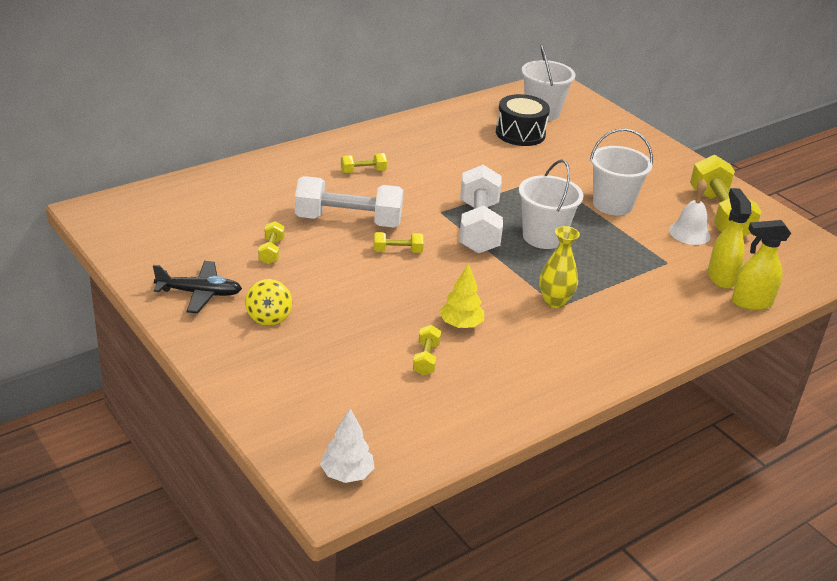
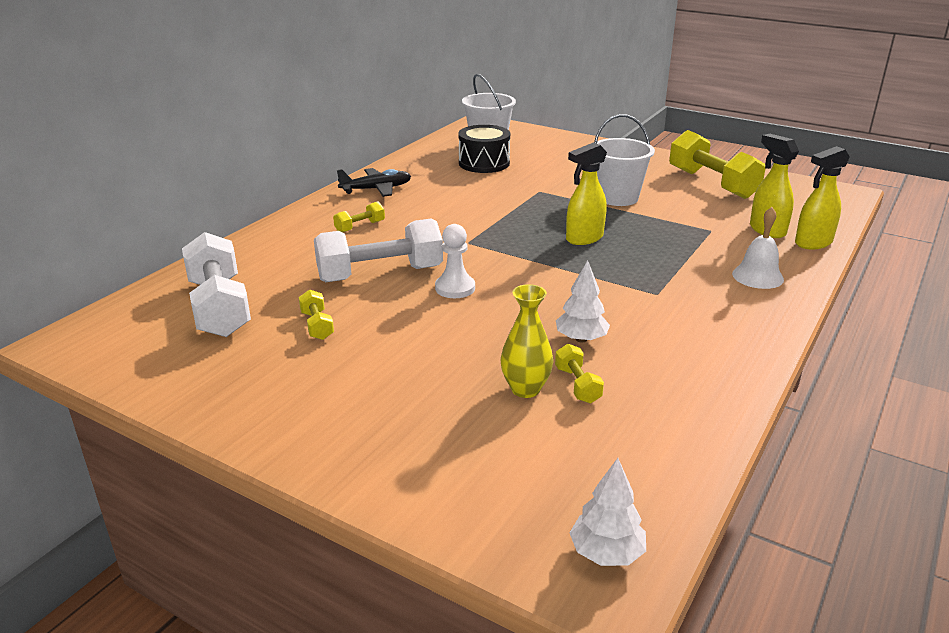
camera: 20 degrees left, 5 degrees down
black plane [153,261,242,313] -> black plane moved to [337,168,411,197]
yellow spinning top [245,279,292,326] -> none
yellow dumbbell [374,232,424,253] -> white pawn [435,224,475,298]
yellow tree [439,263,484,328] -> white tree [556,260,610,343]
white dumbbell [459,165,503,254] -> white dumbbell moved to [182,232,251,337]
white bucket [519,159,584,249] -> yellow spray bottle [566,142,607,245]
yellow vase [539,226,580,308] -> yellow vase moved to [501,284,553,398]
white bell [669,179,711,245] -> white bell moved to [732,207,784,289]

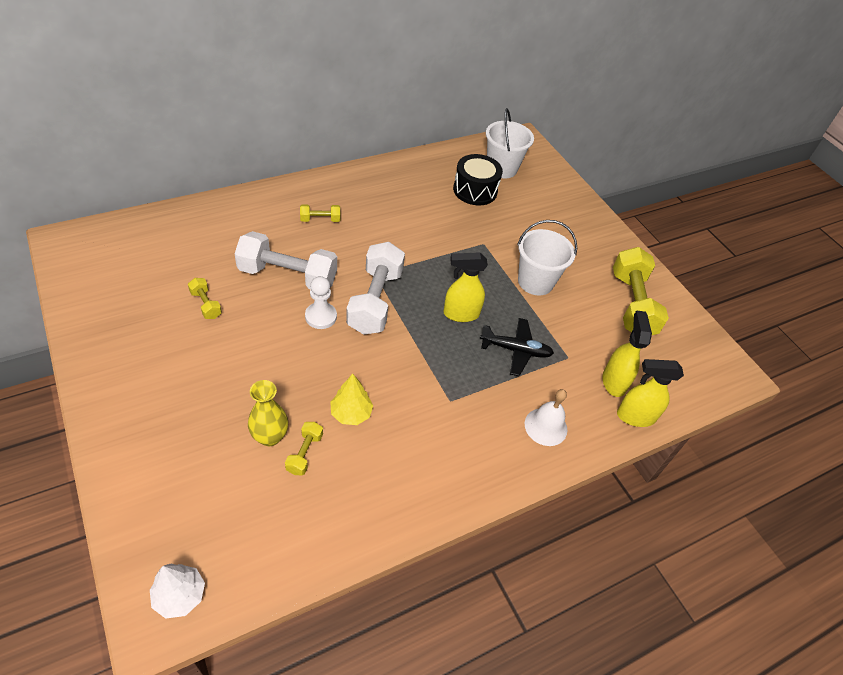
camera: 25 degrees right, 20 degrees up
white dumbbell [182,232,251,337] -> white dumbbell moved to [346,242,405,335]
yellow dumbbell [299,289,334,340] -> yellow dumbbell turned 45 degrees counterclockwise [188,278,222,319]
black plane [337,168,411,197] -> black plane moved to [480,318,554,376]
white tree [556,260,610,343] -> yellow tree [330,374,373,425]

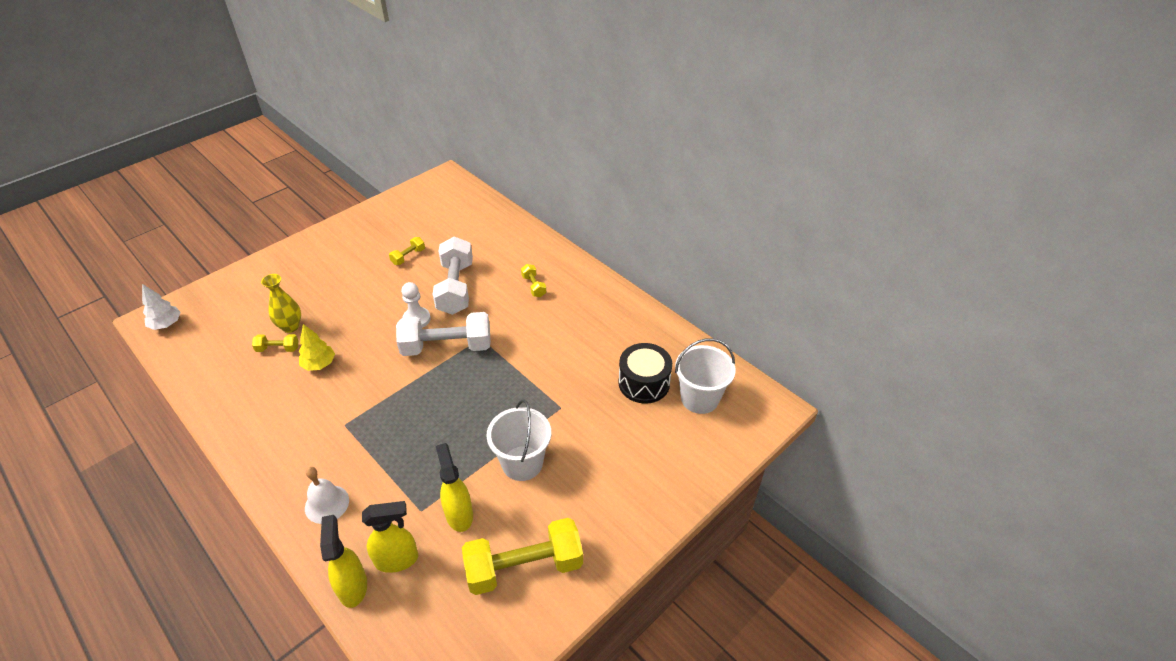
camera: 80 degrees right, 5 degrees down
yellow spray bottle [444,252,488,322] -> yellow spray bottle moved to [436,443,473,532]
black plane [480,318,554,376] -> none

